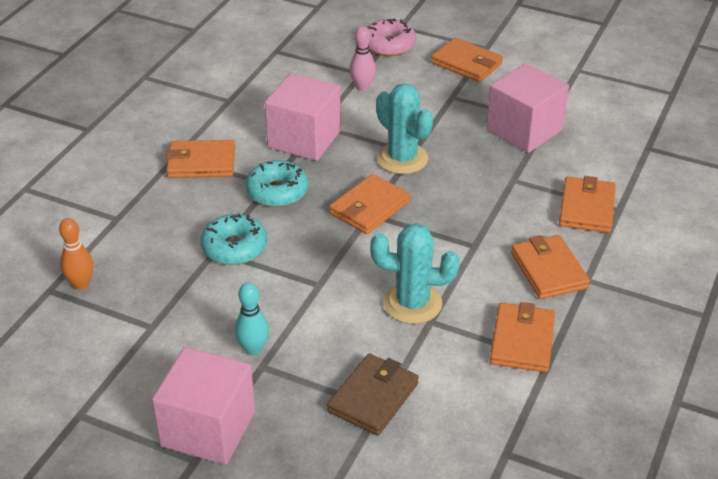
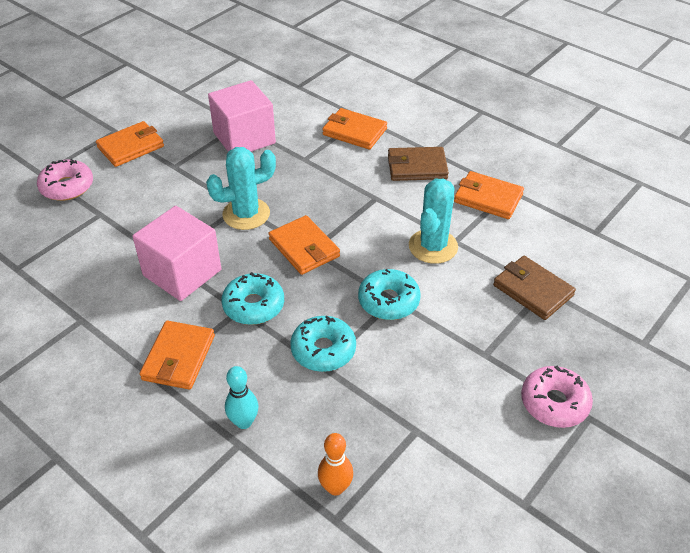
camera: 75 degrees left, 5 degrees up
pink cube [152,347,255,465] -> pink donut [521,366,593,428]
turquoise bowling pin [235,282,269,356] -> turquoise bowling pin moved to [225,366,259,429]
pink bowling pin [349,26,376,91] -> none
orange wallet [511,235,590,299] -> brown wallet [388,147,449,181]
none -> turquoise donut [358,269,421,320]

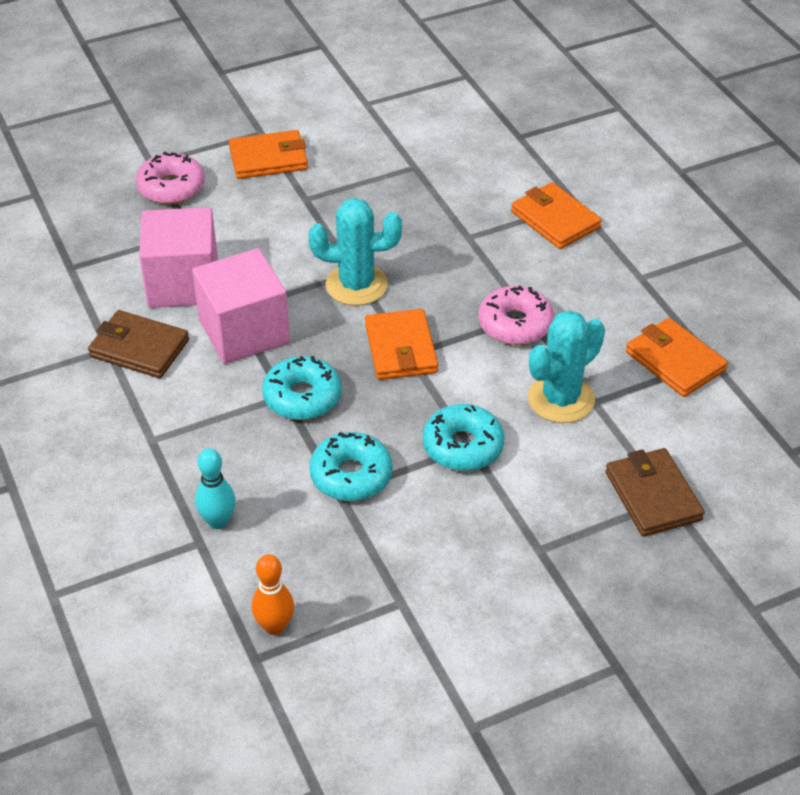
camera: 25 degrees right, 0 degrees up
orange wallet [140,321,215,390] -> none
pink cube [208,80,276,152] -> pink cube moved to [139,207,218,308]
brown wallet [388,147,449,181] -> brown wallet moved to [88,310,189,378]
pink donut [521,366,593,428] -> pink donut moved to [478,286,554,345]

